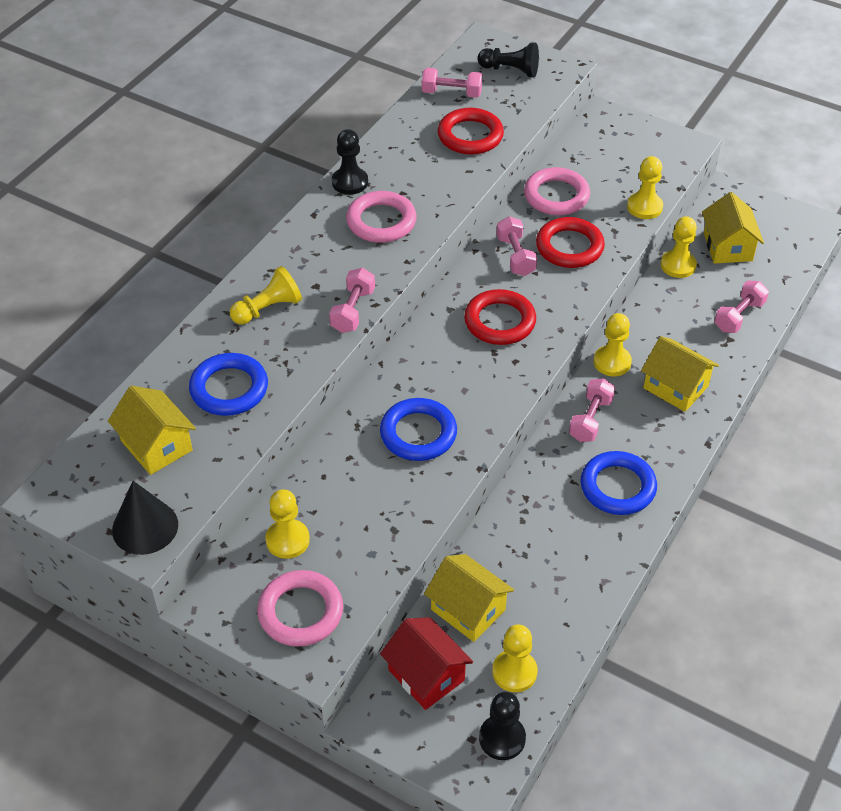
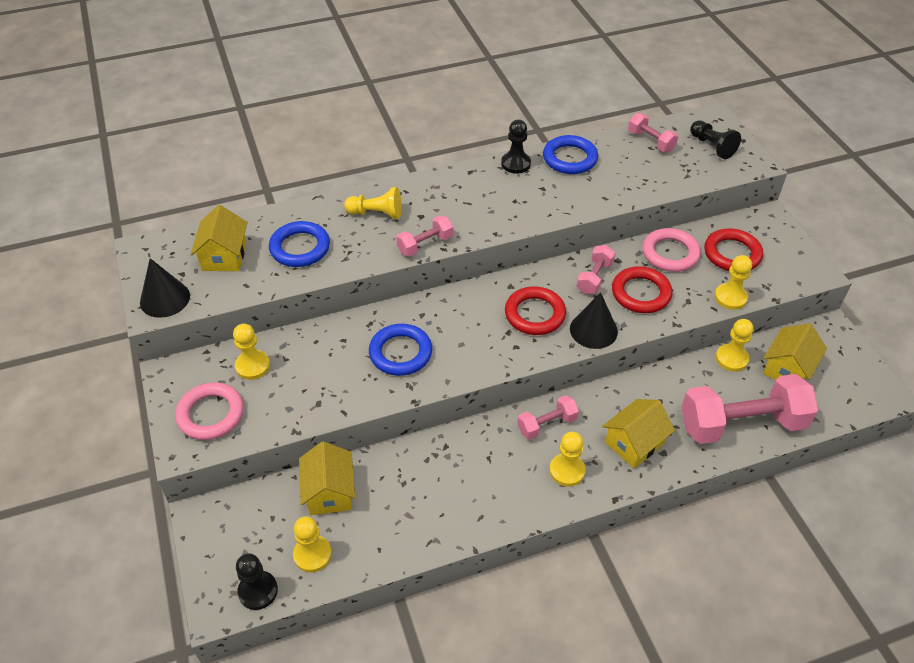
camera: 40 degrees right, 0 degrees up
pink ring [346,191,417,243] -> none
red house [380,617,473,710] -> none
red ring [438,108,504,155] -> red ring moved to [704,228,763,271]
blue ring [581,451,657,515] -> blue ring moved to [543,135,598,174]
yellow pawn [594,313,632,377] -> yellow pawn moved to [549,432,586,486]
yellow house [641,336,719,412] -> yellow house turned 60 degrees clockwise [602,399,675,468]
pink dumbbell [714,281,769,333] -> pink dumbbell [681,374,818,444], size x2.05
none -> black cone [570,292,618,349]

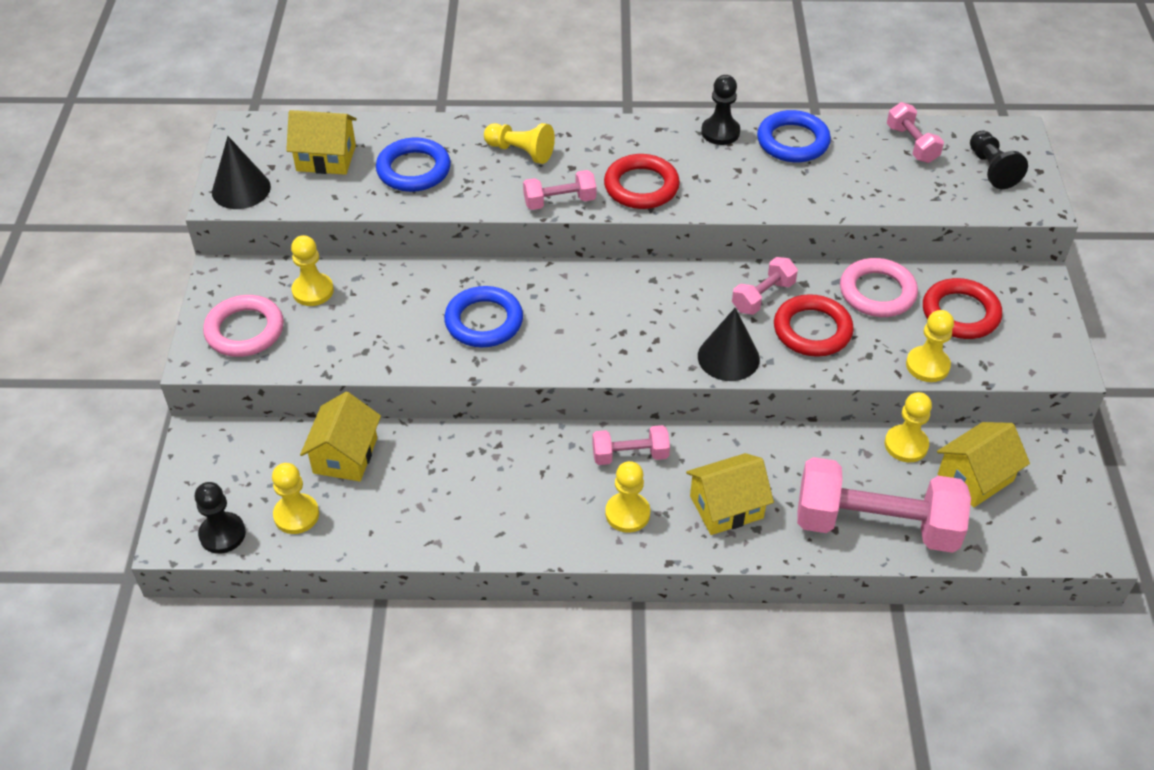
camera: 20 degrees right, 0 degrees up
yellow house [190,205,247,271] -> yellow house turned 75 degrees clockwise [286,110,357,175]
red ring [505,286,566,335] -> red ring moved to [604,154,680,209]

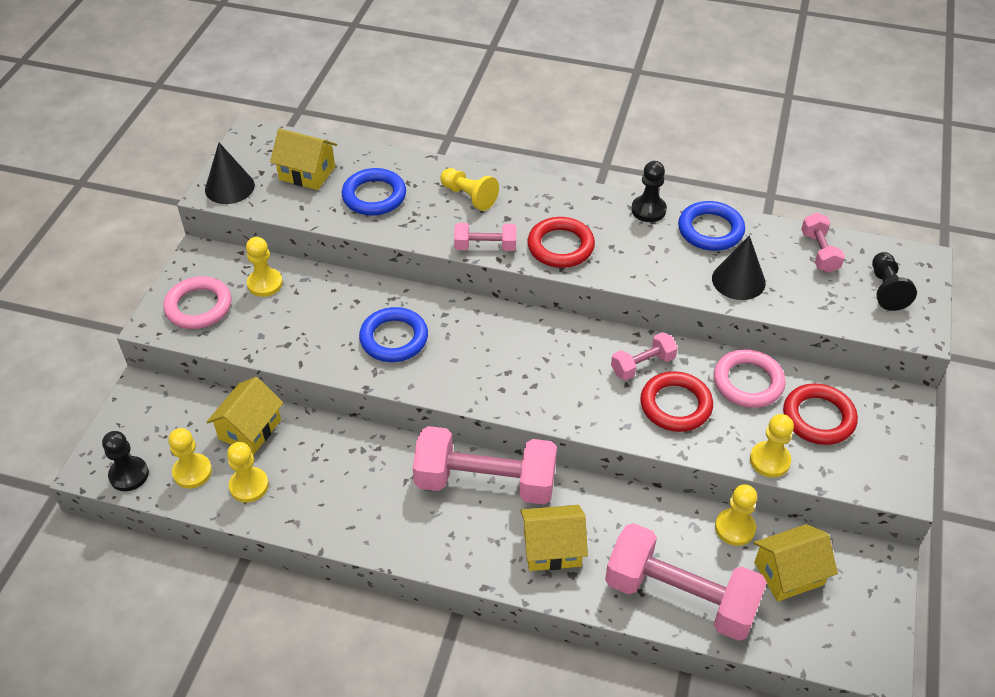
camera: 15 degrees right, 0 degrees up
pink dumbbell [592,425,670,465] -> pink dumbbell [413,426,557,505], size x2.05
yellow pawn [605,461,650,533] -> yellow pawn moved to [227,442,269,503]
black cone [698,308,760,381] -> black cone moved to [712,235,766,300]

